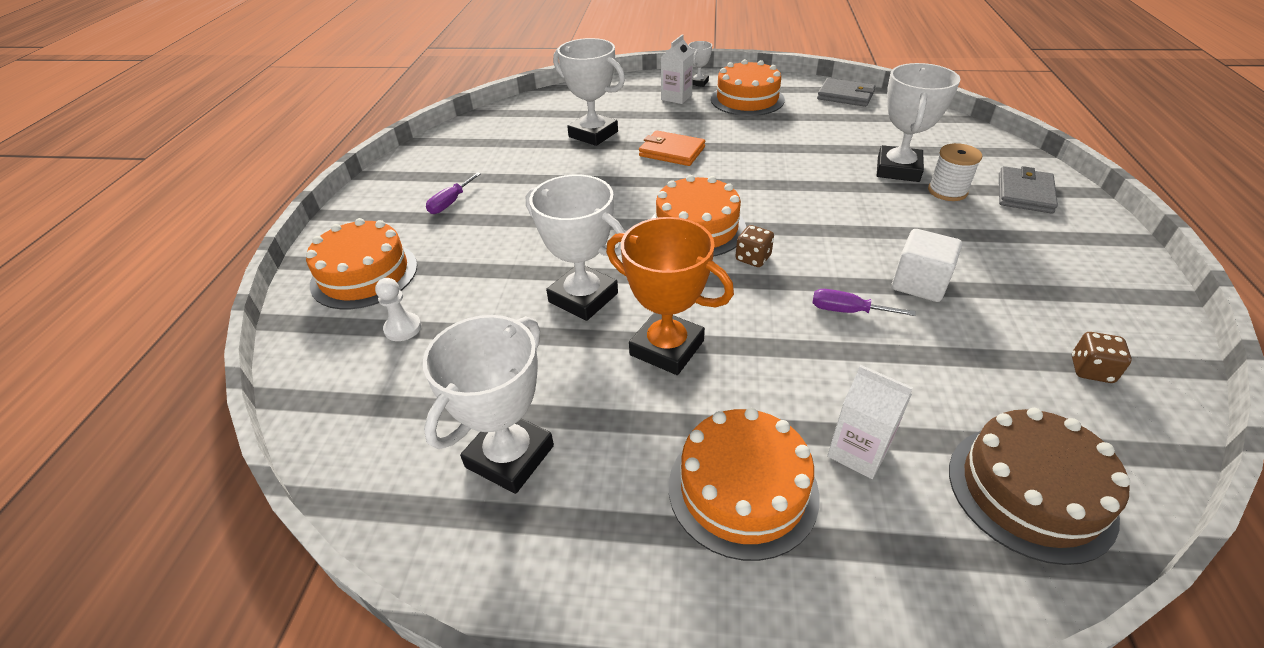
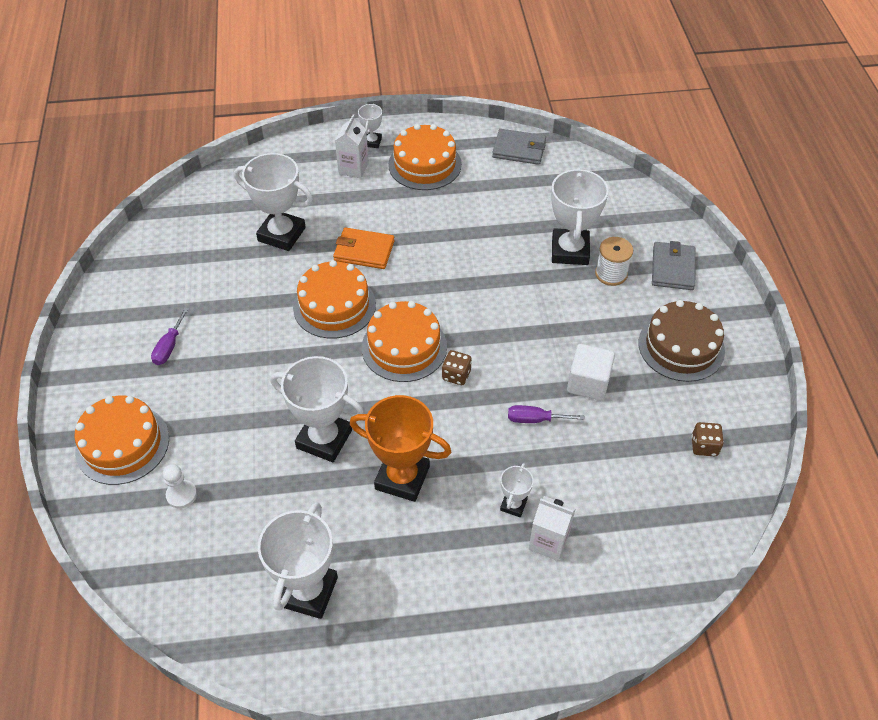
camera: 15 degrees left, 10 degrees up
orange cake [669,408,820,561] -> orange cake moved to [293,260,376,339]
brown cake [949,408,1130,565] -> brown cake moved to [639,300,725,382]
none -> white trophy [500,463,534,517]

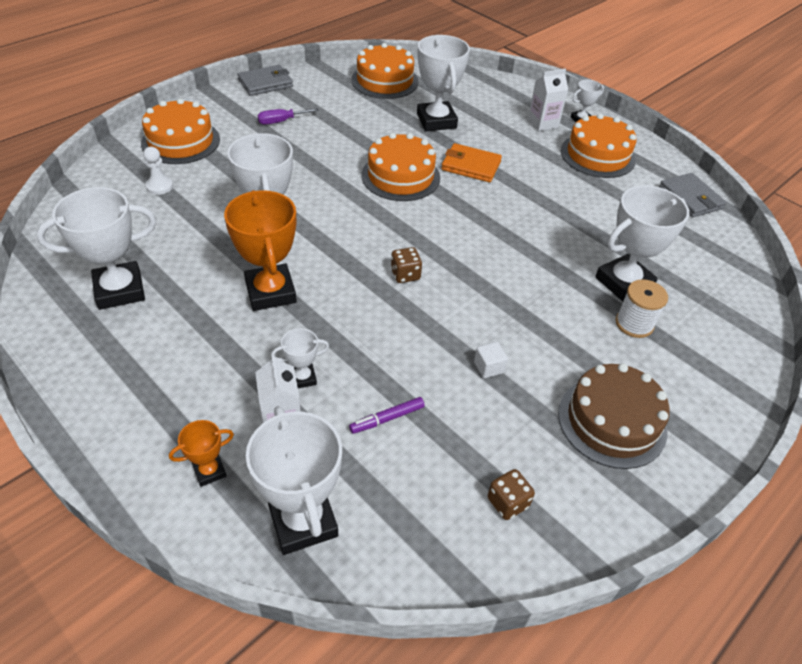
camera: 50 degrees right, 5 degrees down
orange wallet [333,227,395,269] -> orange wallet turned 45 degrees counterclockwise [441,143,502,182]
orange cake [362,301,447,382] -> orange cake moved to [351,43,419,99]
purple screwdriver [508,405,584,423] -> none
white cube [567,344,615,400] -> white cube [474,342,508,378], size x0.55
grey wallet [652,241,696,290] -> grey wallet moved to [238,65,293,96]
none -> orange trophy [169,420,234,487]
none -> white trophy [246,406,342,555]
none -> purple marker [349,397,425,434]

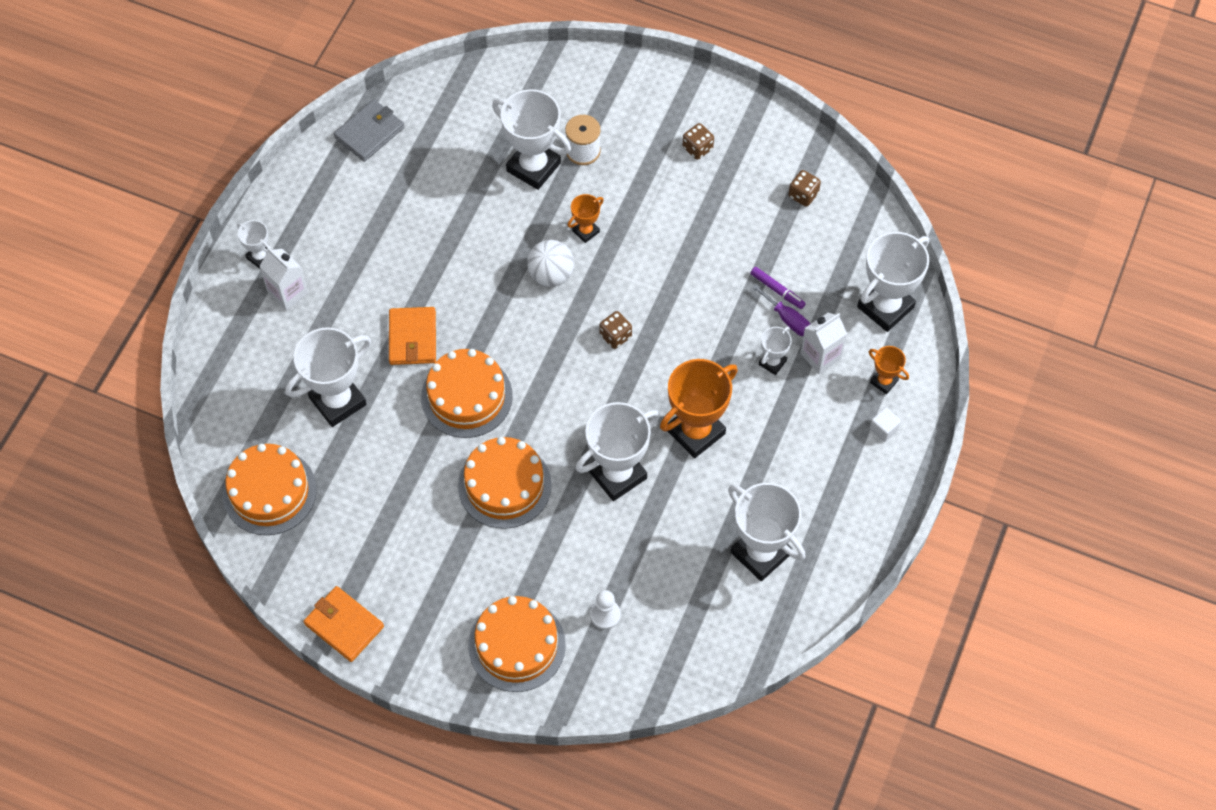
camera: 110 degrees left, 15 degrees up
grey wallet [238,65,293,96] -> orange wallet [304,586,384,662]
purple screwdriver [258,108,319,125] -> purple screwdriver moved to [752,284,810,336]
white trophy [271,328,329,388] -> white trophy turned 75 degrees clockwise [759,326,792,375]
white cube [474,342,508,378] -> white cube moved to [870,407,901,442]
brown cake [558,363,670,469] -> brown dice [683,123,714,160]
orange cake [561,113,637,178] -> orange cake moved to [458,437,552,529]
none -> white ball [527,240,574,287]
none -> orange trophy [568,194,604,243]

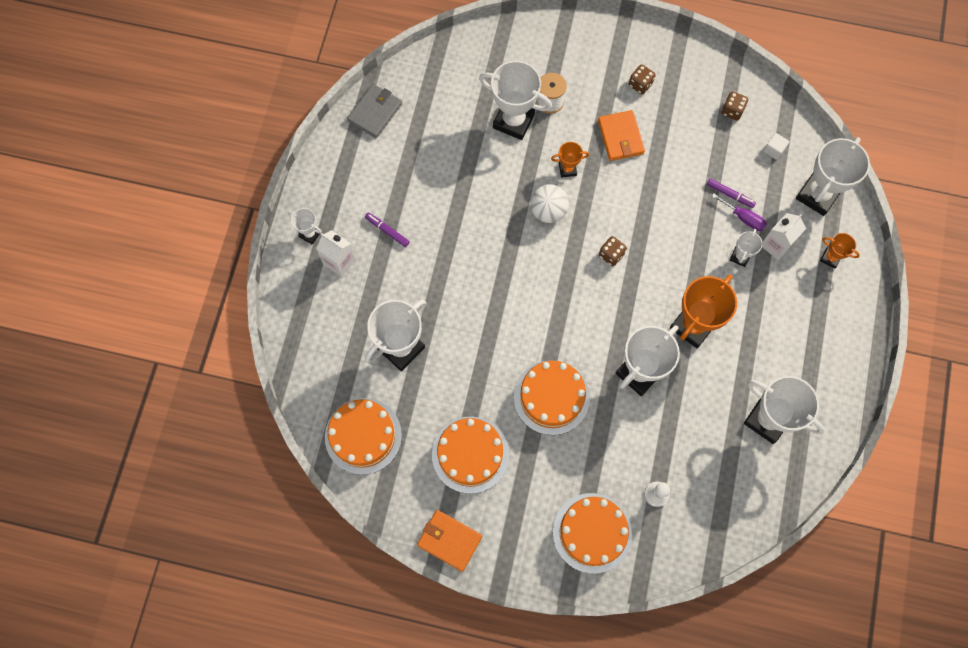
camera: 10 degrees left, 10 degrees up
orange wallet [389,307,436,365] -> orange wallet moved to [598,110,645,161]
orange cake [421,349,513,438] -> orange cake moved to [432,416,509,494]
orange trophy [568,194,604,243] -> orange trophy turned 45 degrees clockwise [551,142,589,178]
white cube [870,407,901,442] -> white cube moved to [763,133,789,160]
none -> purple marker [365,213,410,247]

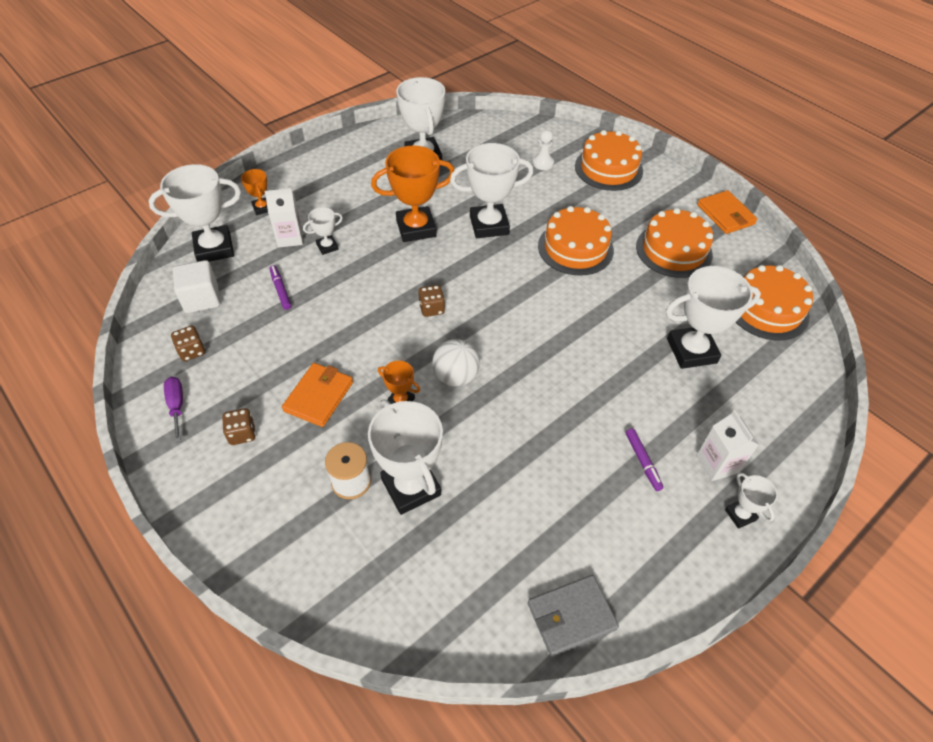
camera: 145 degrees left, 20 degrees down
purple screwdriver [712,193,767,231] -> purple screwdriver moved to [164,377,183,442]
white cube [763,133,789,160] -> white cube [173,260,220,313], size x1.81

